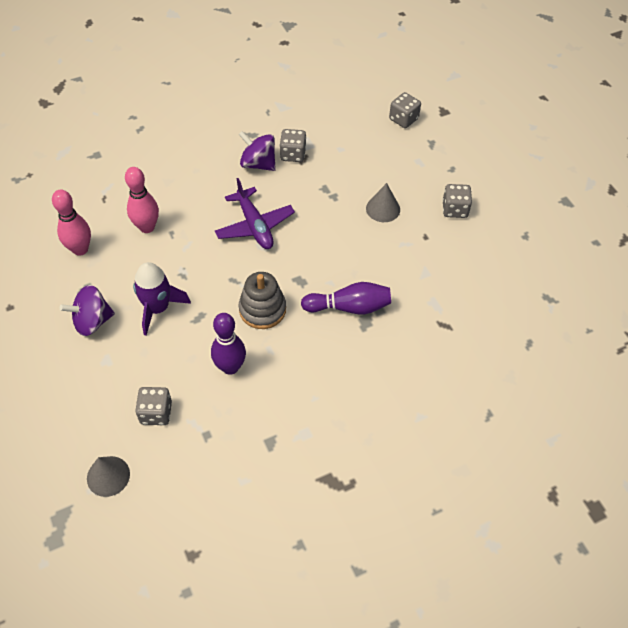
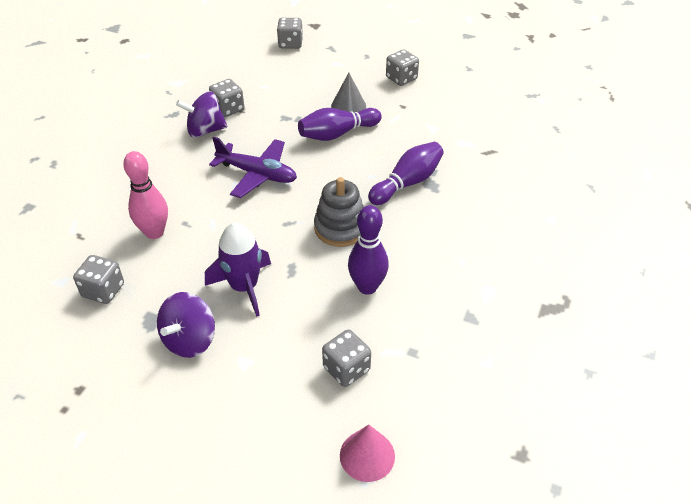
camera: 40 degrees left, 10 degrees down
pink bowling pin [52,190,91,256] -> grey dice [73,255,124,304]
grey cone [87,456,130,497] -> pink cone [340,425,395,482]
none -> purple bowling pin [298,108,382,141]

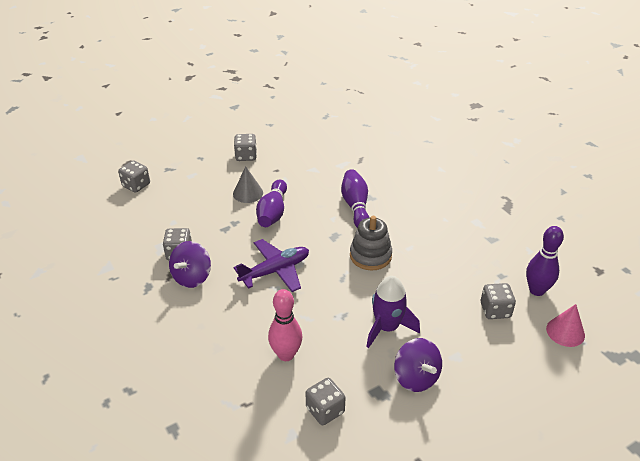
camera: 55 degrees left, 5 degrees down
purple bowling pin [348,205,389,295] -> purple bowling pin moved to [526,226,564,296]

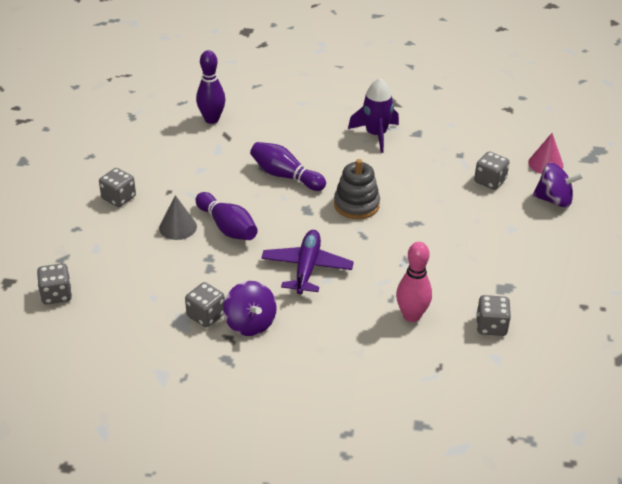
camera: 50 degrees left, 0 degrees up
purple rocket [366,276,420,348] -> purple rocket moved to [348,78,399,153]
purple spinning top [394,338,442,392] -> purple spinning top moved to [533,163,584,208]
purple bowling pin [526,226,564,296] -> purple bowling pin moved to [196,50,225,124]

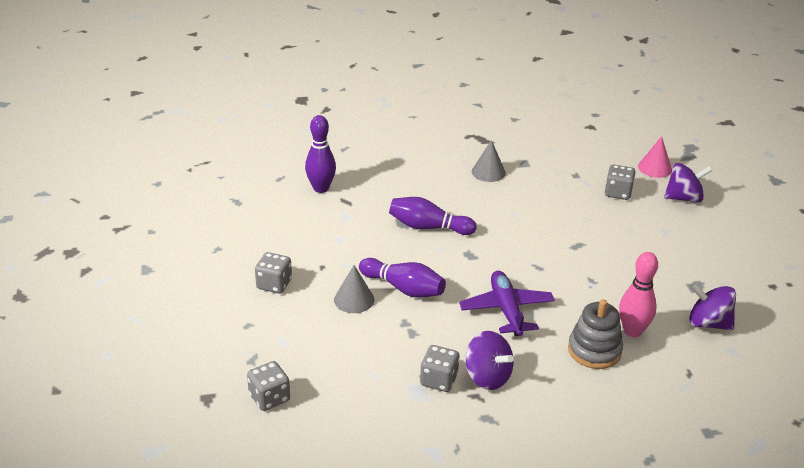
camera: 20 degrees left, 5 degrees down
grey stacking toy [334,159,380,219] -> grey stacking toy moved to [568,299,623,369]
purple rocket [348,78,399,153] -> grey cone [472,140,506,182]
grey dice [476,295,511,336] -> purple spinning top [689,283,736,330]

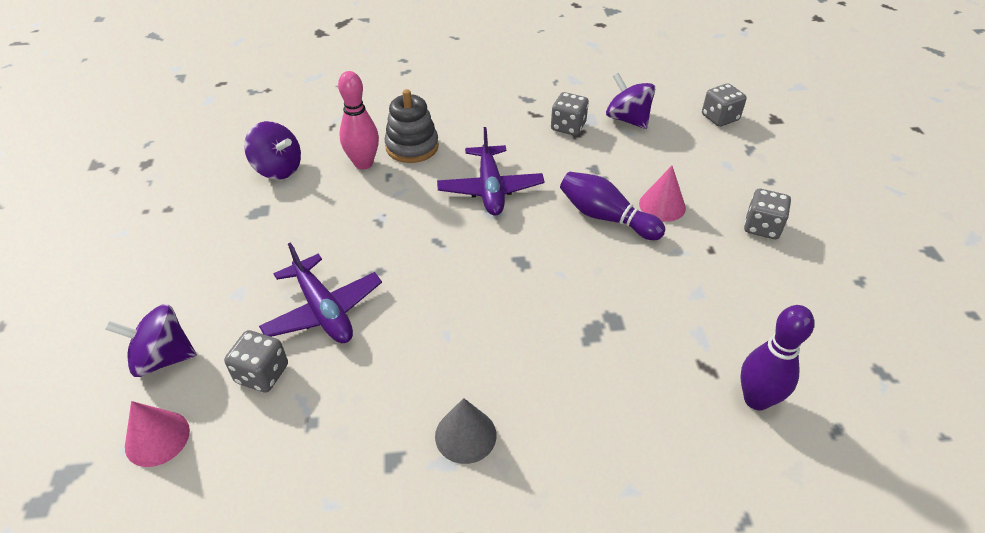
camera: 175 degrees left, 10 degrees up
grey cone [334,265,374,313] -> pink cone [639,166,686,222]
purple bowling pin [389,197,477,235] -> none
purple spinning top [465,331,514,390] -> purple spinning top moved to [606,73,655,129]
none -> purple plane [259,242,382,343]

